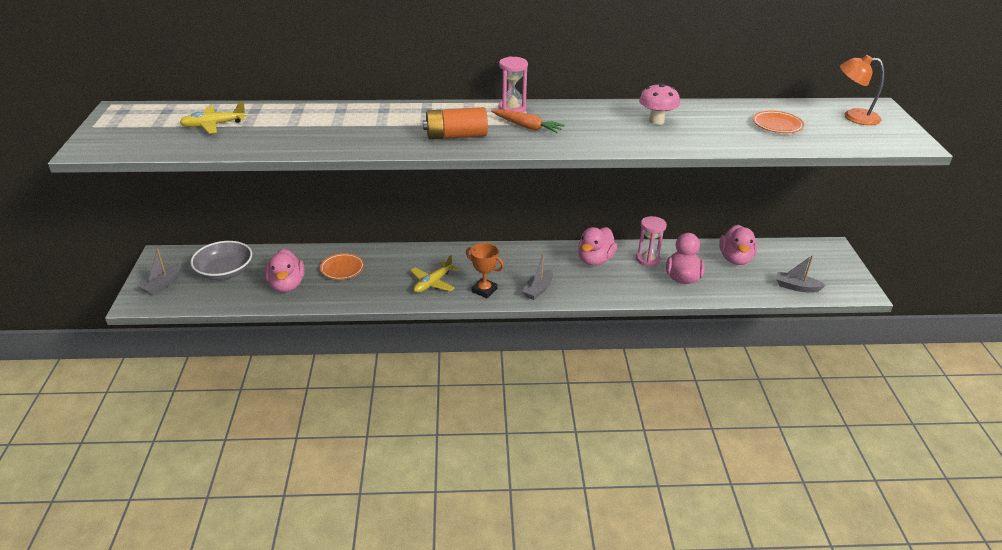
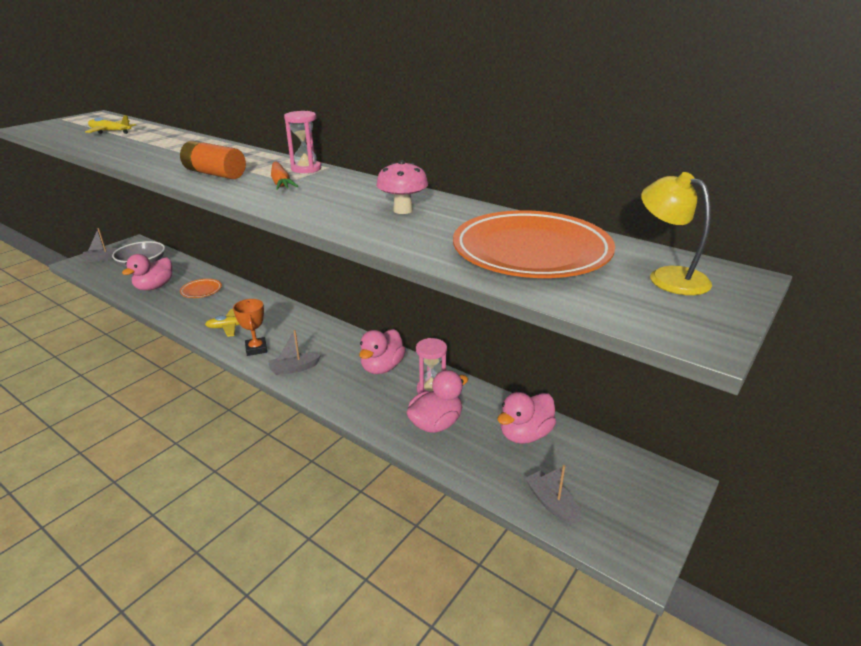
camera: 40 degrees right, 5 degrees down
pink duck [578,227,617,266] -> pink duck turned 45 degrees counterclockwise [359,329,406,374]
orange plate [753,111,804,133] -> orange plate [453,210,615,278], size x2.14
orange lamp [840,55,884,125] -> yellow lamp [641,172,712,295]

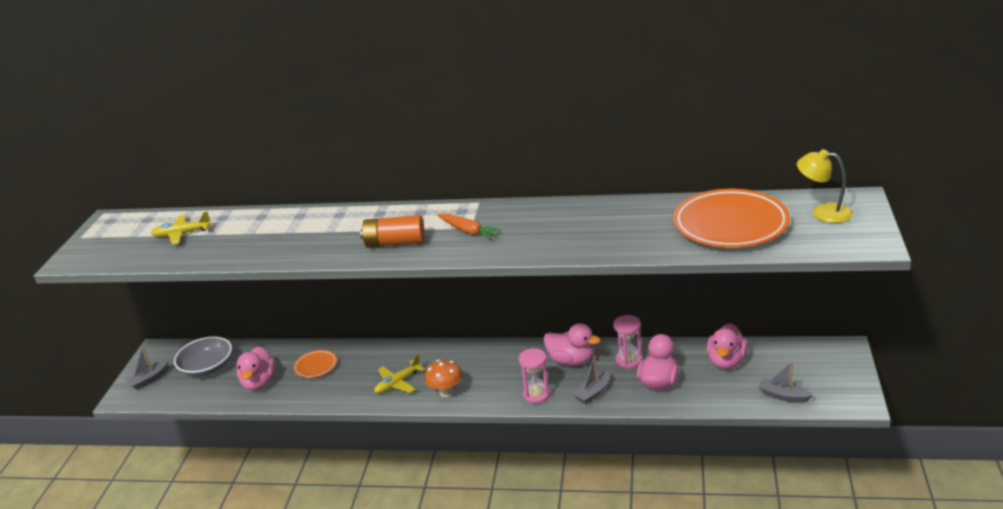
camera: 25 degrees left, 0 degrees up
orange trophy [233,299,267,356] -> orange mushroom [425,360,462,397]
grey boat [268,330,321,375] -> grey boat moved to [573,355,610,404]
pink hourglass [284,111,321,173] -> pink hourglass moved to [519,348,550,404]
pink duck [359,329,406,374] -> pink duck turned 60 degrees counterclockwise [544,323,601,366]
pink mushroom [376,160,428,214] -> none

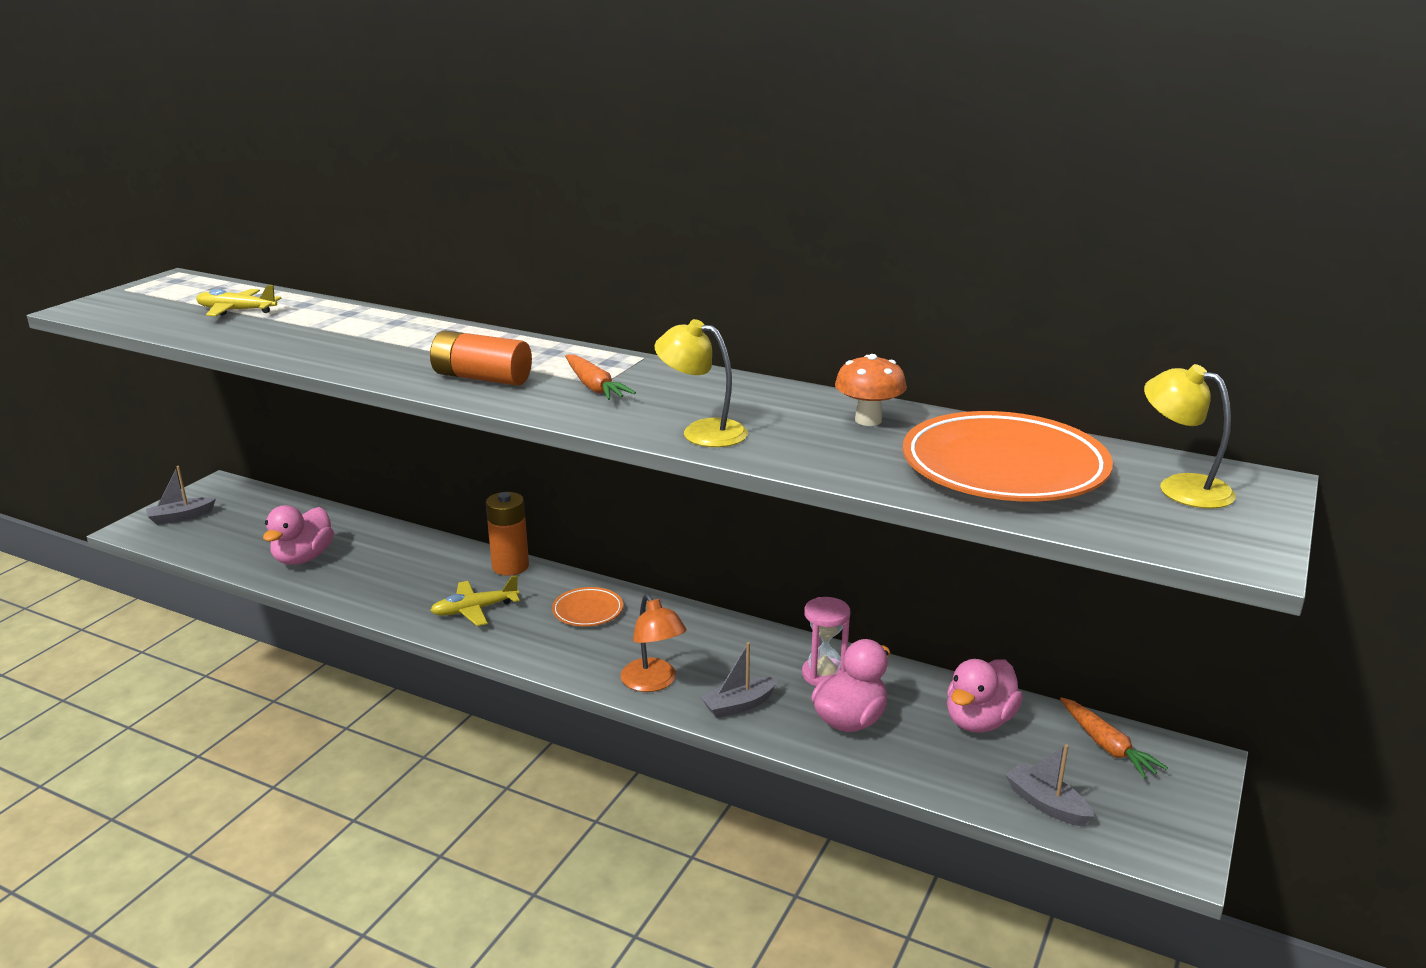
camera: 15 degrees right, 5 degrees down
grey bowl [174,336,232,377] -> none
orange plate [293,350,337,378] -> orange plate moved to [552,587,623,626]
orange mushroom [425,360,462,397] -> orange mushroom moved to [835,354,907,426]
pink hourglass [519,348,550,404] -> orange lamp [621,594,686,692]
pink duck [544,323,601,366] -> none
none -> orange battery [486,492,529,576]
none -> yellow lamp [655,319,748,447]
none -> orange carrot [1060,697,1168,779]

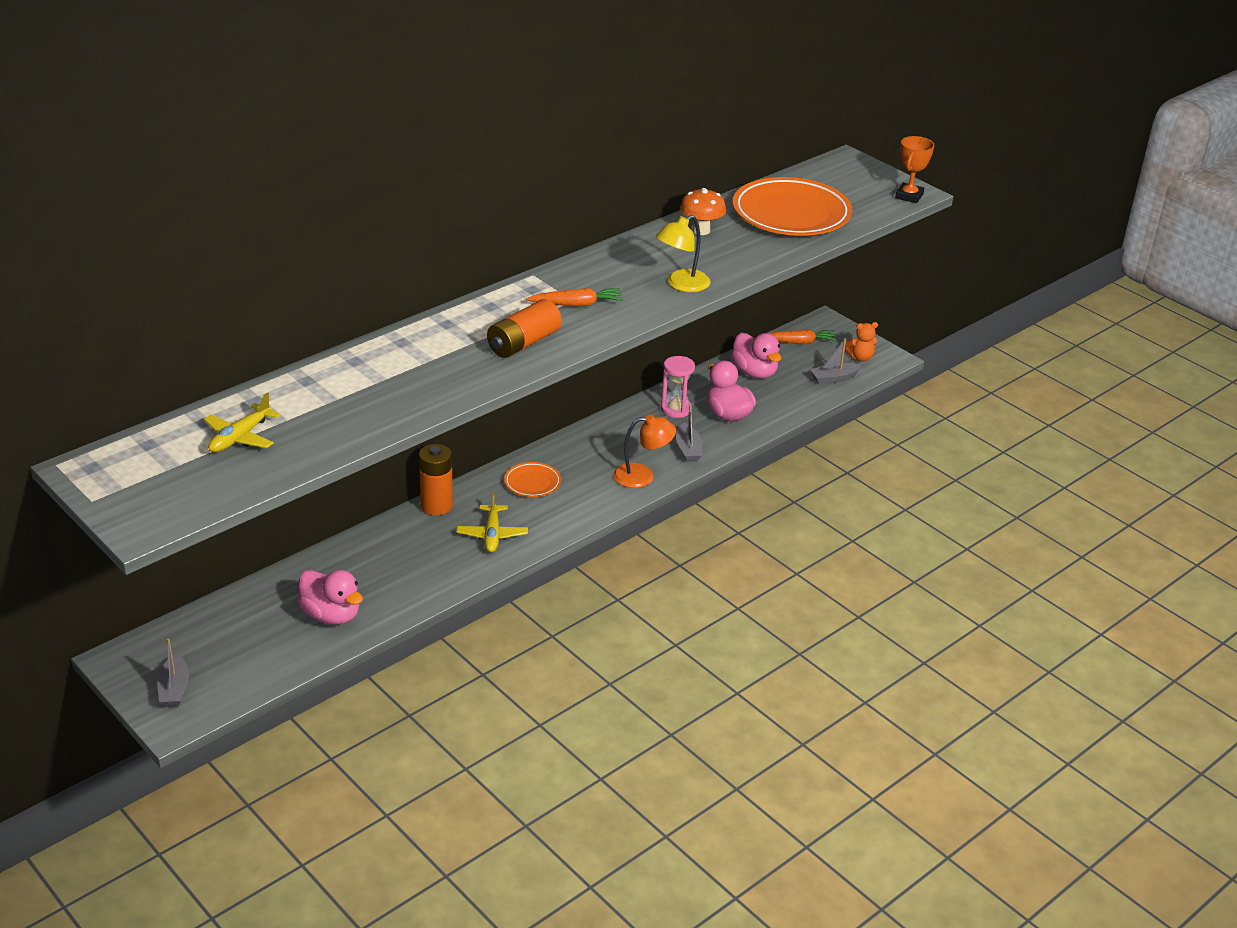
camera: 70 degrees left, 10 degrees up
yellow lamp [1144,364,1236,509] -> none
none -> orange teddy bear [845,322,878,361]
none -> orange trophy [895,136,935,203]

